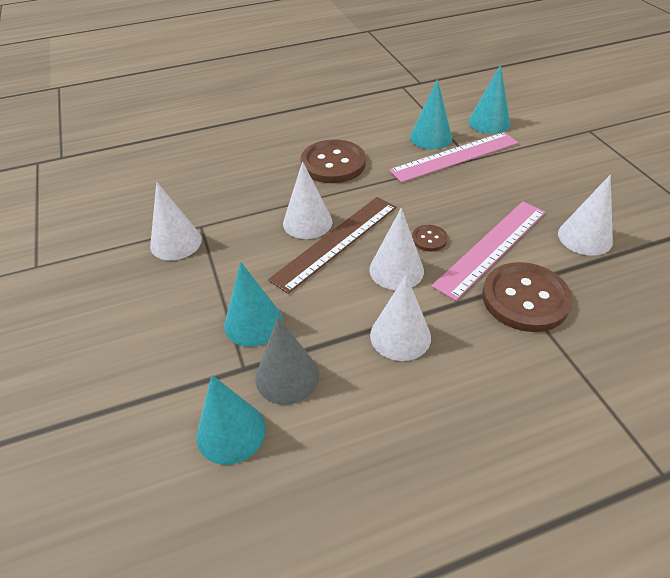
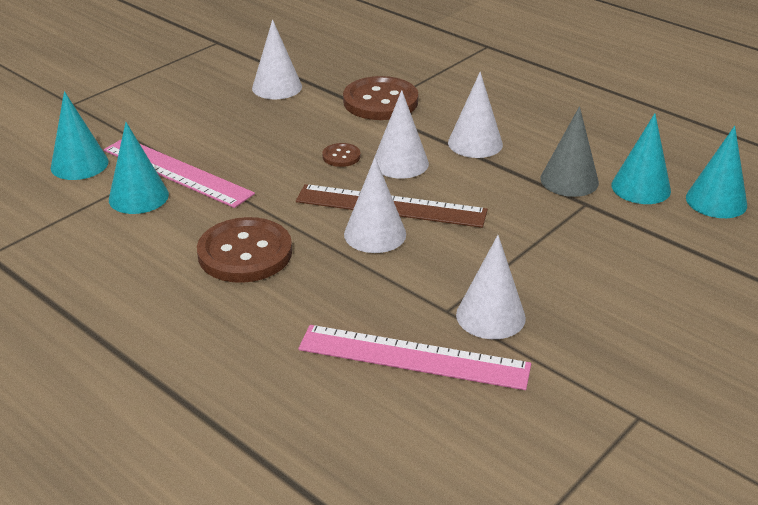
camera: 120 degrees left, 10 degrees down
turquoise cone [224,262,283,347] -> turquoise cone moved to [686,126,747,218]
pink ruler [431,201,546,301] -> pink ruler moved to [298,325,531,390]

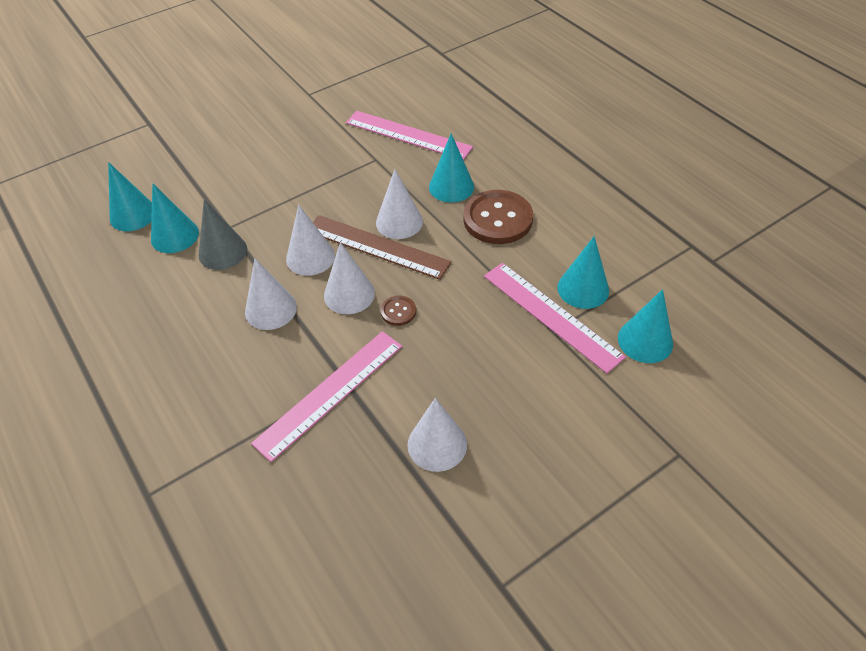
camera: 165 degrees left, 15 degrees up
brown button [343,76,418,120] -> pink ruler [251,331,402,462]
white cone [456,235,526,339] -> white cone moved to [286,205,335,276]
none -> turquoise cone [429,133,474,203]

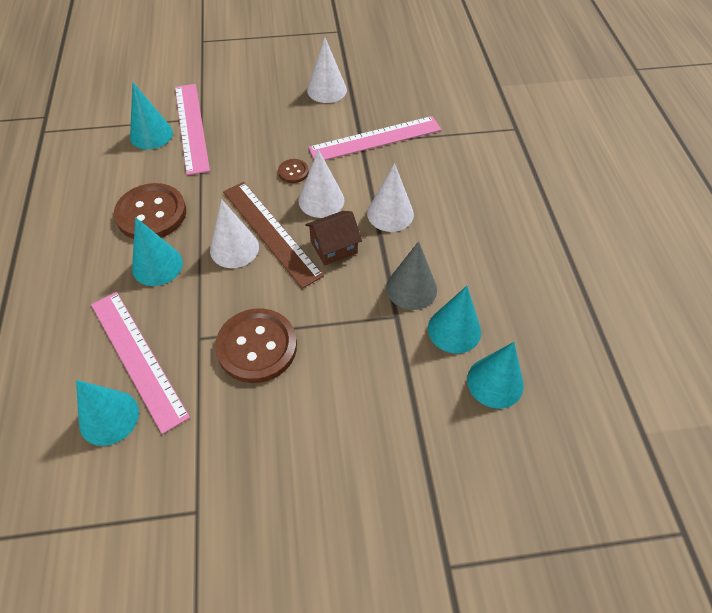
camera: 155 degrees left, 5 degrees up
white cone [286,205,335,276] -> brown house [305,211,362,266]
turquoise cone [618,289,673,363] -> turquoise cone moved to [76,380,139,446]
none -> brown button [215,308,297,383]

